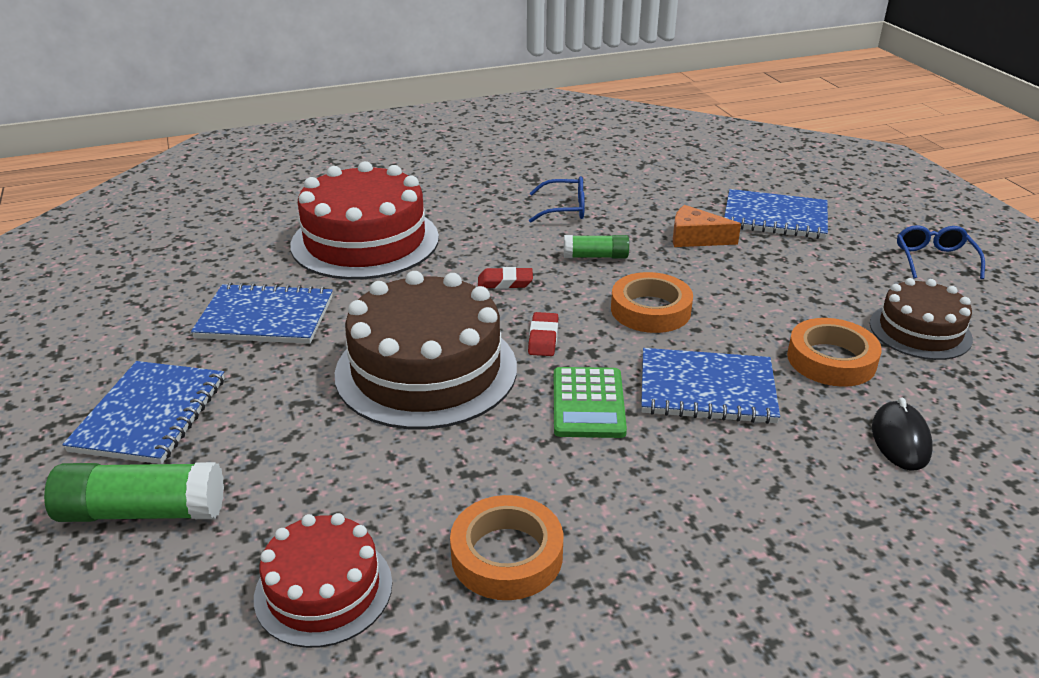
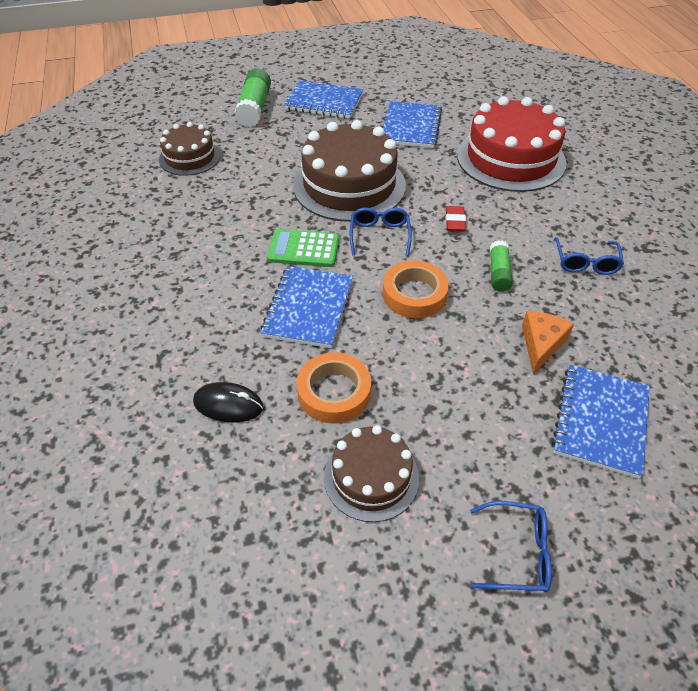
camera: 95 degrees right, 15 degrees up
red cake [254,513,392,648] -> brown cake [159,122,221,176]
orange tape [450,495,563,600] -> none
red eraser [528,312,558,356] -> blue glasses [350,207,412,256]

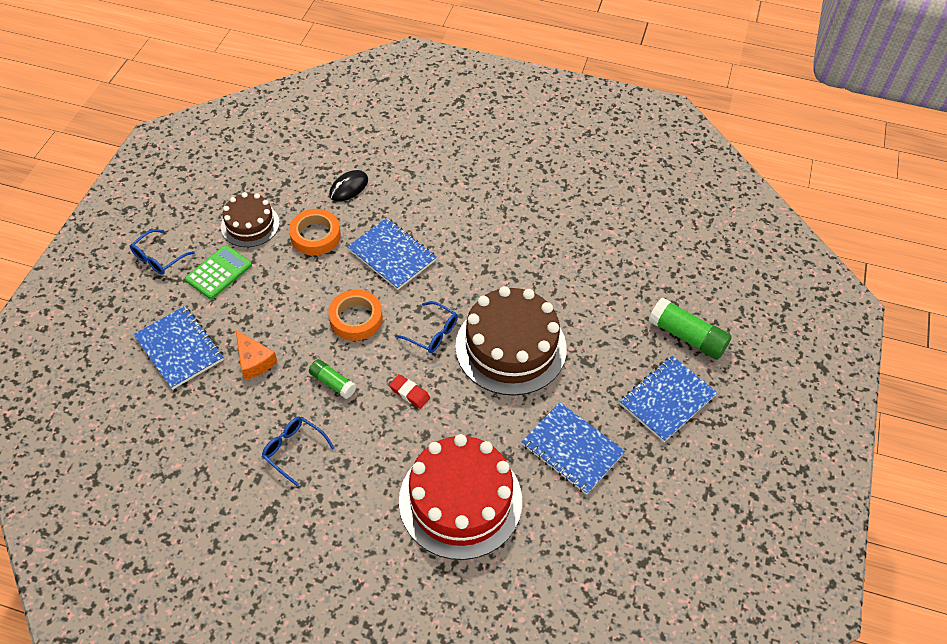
camera: 120 degrees right, 5 degrees up
brown cake [159,122,221,176] -> none
green calculator [267,229,339,267] -> green calculator moved to [185,245,252,299]

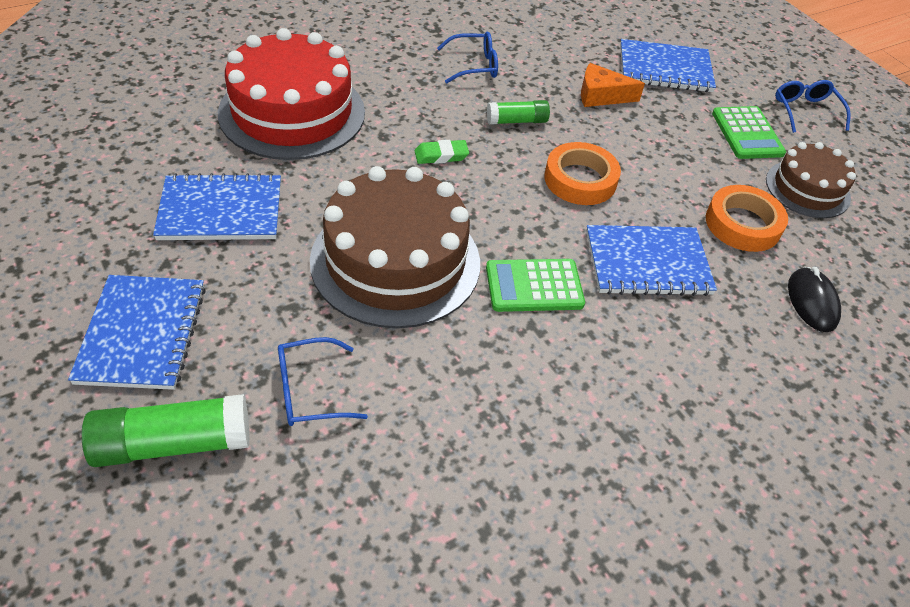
camera: 130 degrees right, 5 degrees down
red eraser [389,374,430,409] -> green eraser [415,140,469,164]
blue glasses [395,301,458,353] -> blue glasses moved to [278,337,368,426]
none -> green calculator [486,259,585,312]

